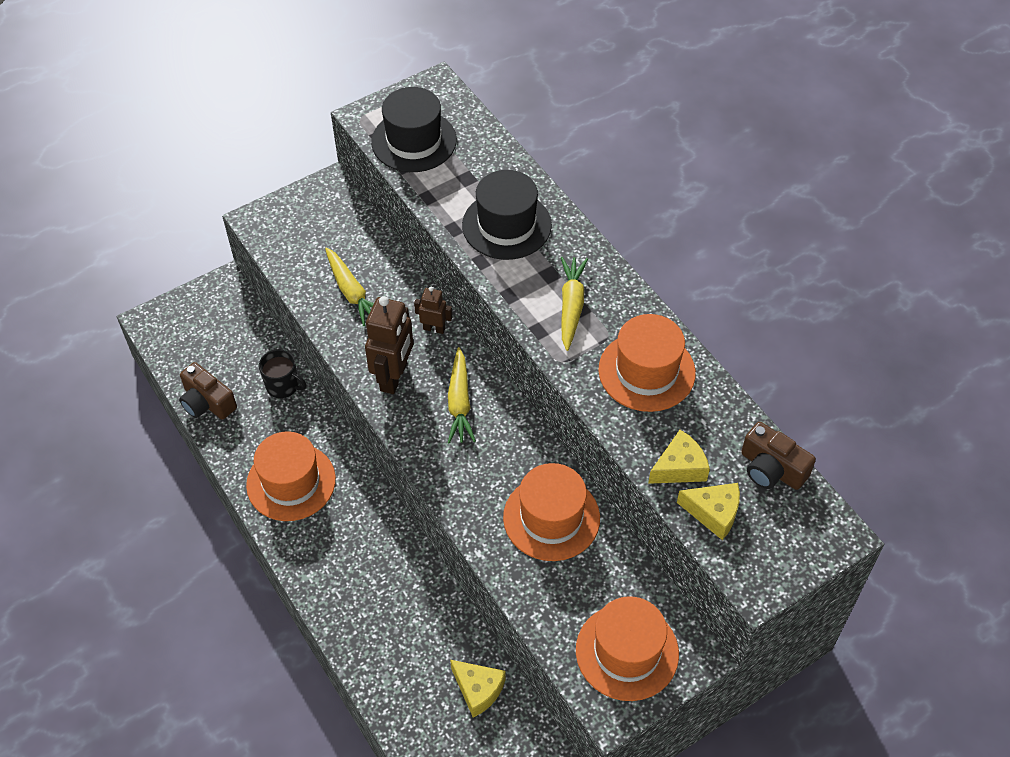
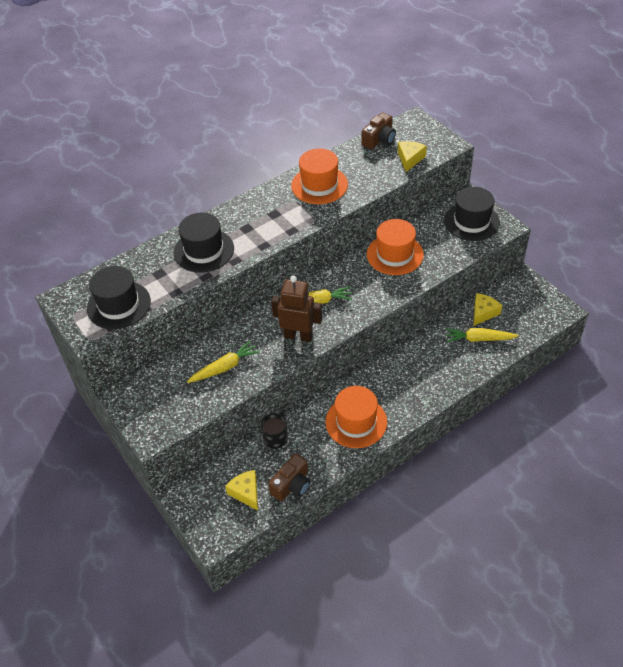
camera: 90 degrees left, 5 degrees down
brown robot [414,287,452,334] -> none
yellow carrot [561,257,588,351] -> yellow carrot moved to [445,328,519,342]
orange hat [576,596,679,701] -> black hat [444,187,500,241]
yellow cheese [648,430,710,484] -> yellow cheese moved to [225,470,258,511]

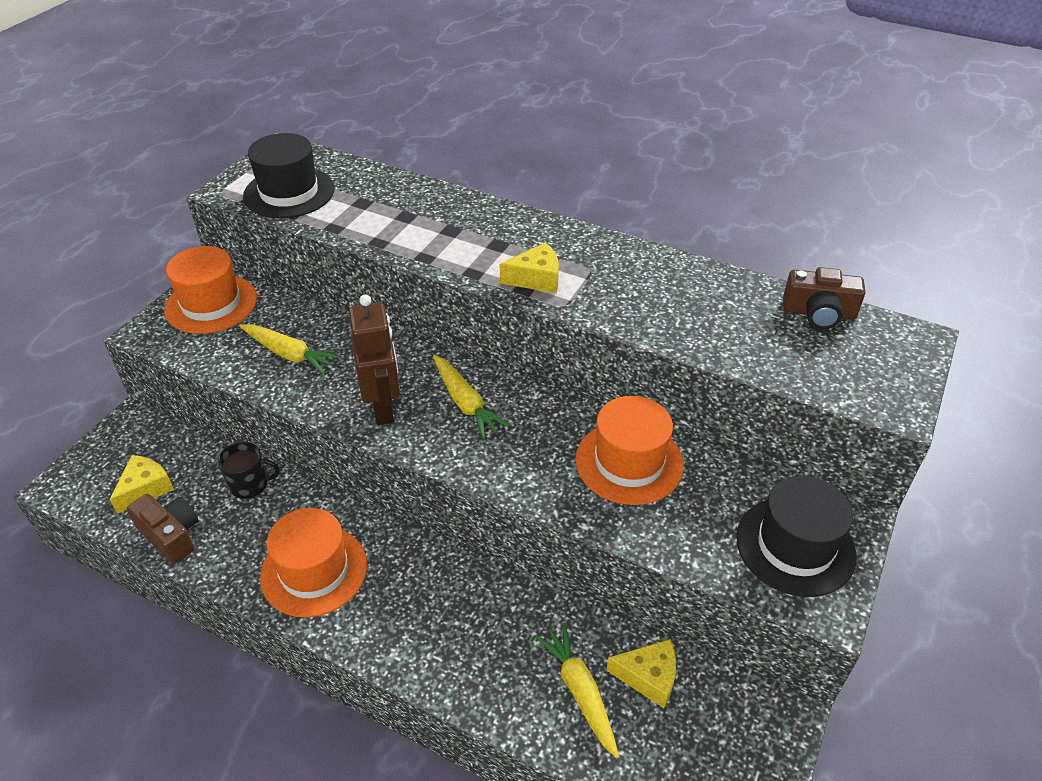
camera: 60 degrees right, 5 degrees down
black hat [174,213,234,273] -> none
brown camera [268,453,311,501] -> brown camera turned 150 degrees counterclockwise [127,494,198,564]
orange hat [291,148,348,204] -> orange hat moved to [164,246,257,334]
yellow cheese [398,141,427,172] -> yellow cheese moved to [500,242,559,293]

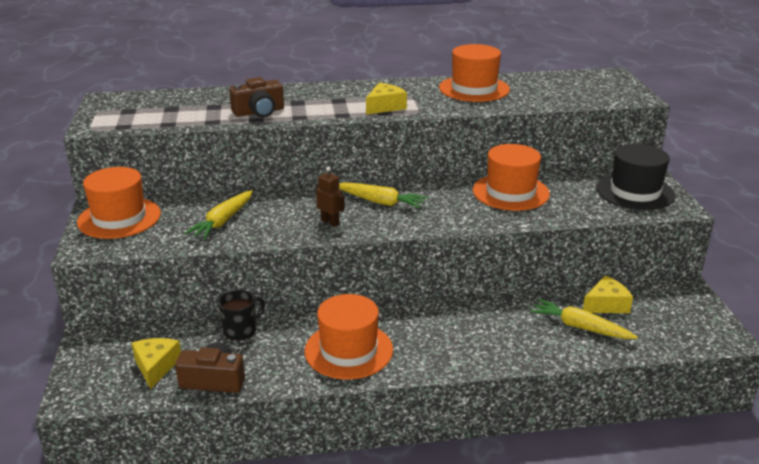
camera: 35 degrees left, 15 degrees down
yellow carrot [239,324,341,375] -> yellow carrot turned 120 degrees clockwise [184,190,253,239]
black hat [243,133,334,218] -> none
brown robot [349,294,400,425] -> brown robot [316,166,345,227], size x0.53
brown camera [783,267,866,329] -> brown camera moved to [229,77,284,118]
none -> orange hat [439,44,510,102]

